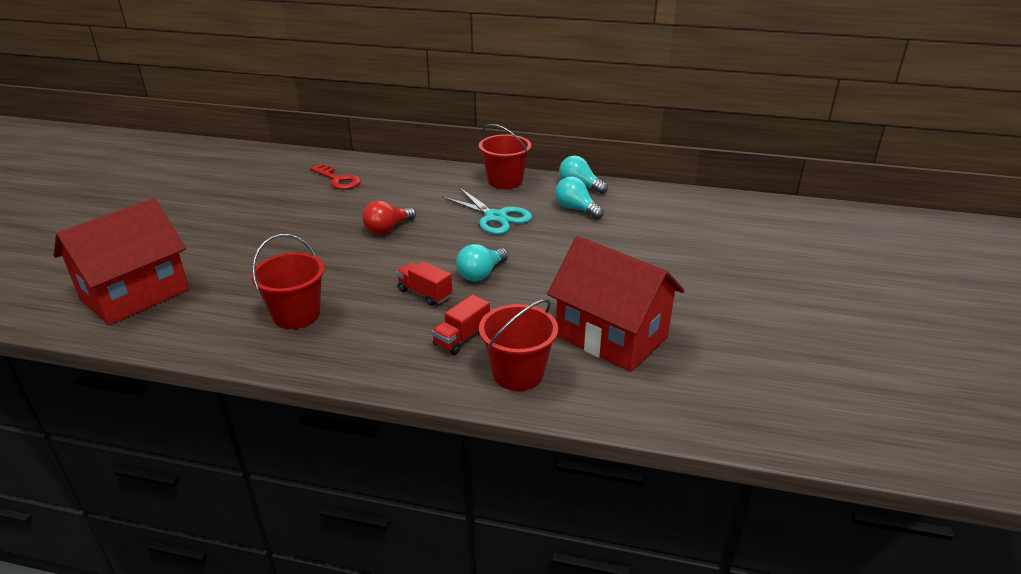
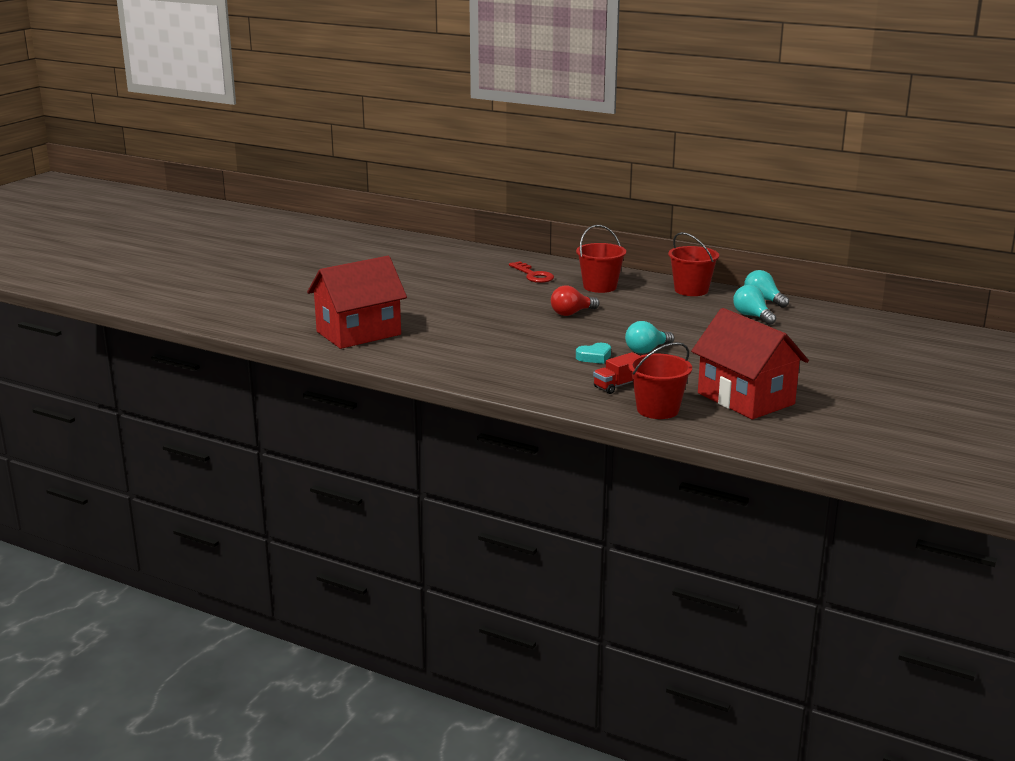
camera: 15 degrees right, 10 degrees down
red bucket [251,234,324,329] -> red bucket moved to [576,225,626,293]
red truck [396,261,452,306] -> turquoise heart [576,343,611,364]
turquoise scissors [442,188,532,234] -> none

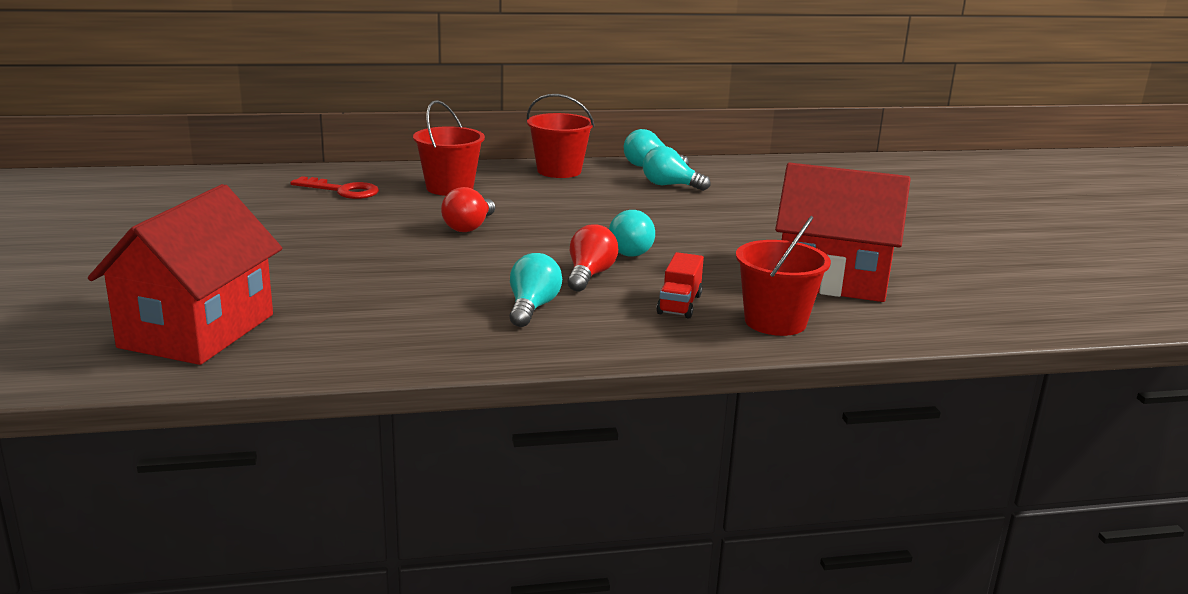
camera: 40 degrees left, 0 degrees up
turquoise heart [576,343,611,364] -> red light bulb [568,224,618,291]
none -> turquoise light bulb [509,253,562,327]

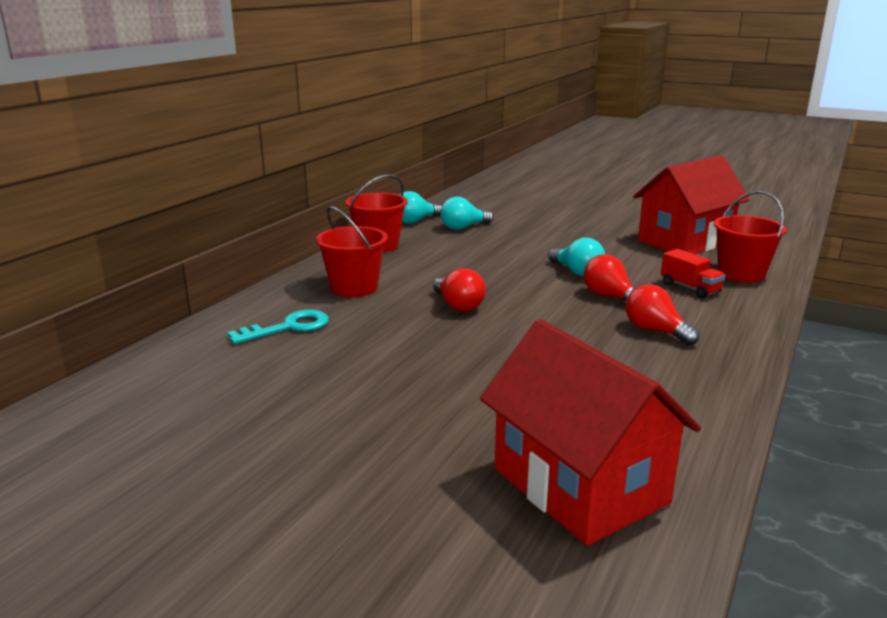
camera: 50 degrees left, 0 degrees up
red key [290,176,379,199] -> turquoise key [227,310,329,344]
turquoise light bulb [509,253,562,327] -> red light bulb [625,284,700,345]

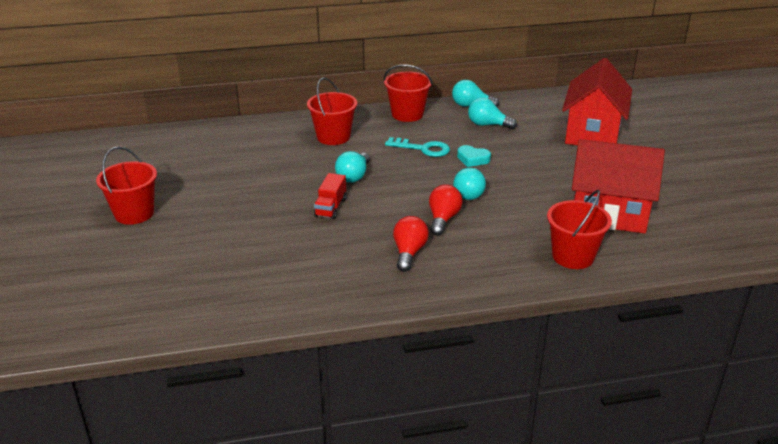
camera: 50 degrees right, 10 degrees up
turquoise key [227,310,329,344] -> turquoise key moved to [385,137,450,157]
red light bulb [433,268,486,312] -> turquoise light bulb [335,151,370,183]
red house [480,319,701,546] -> red house moved to [562,58,632,145]
red truck [661,249,726,298] -> red truck moved to [314,173,346,219]
none -> red bucket [96,146,157,225]
none -> turquoise heart [457,145,491,167]

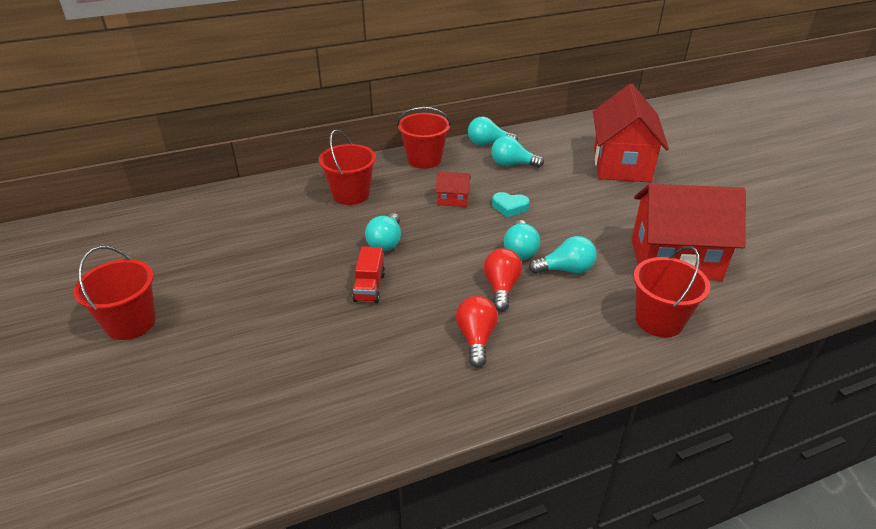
camera: 10 degrees left, 5 degrees up
turquoise key [385,137,450,157] -> red house [436,172,471,207]
none -> turquoise light bulb [529,236,597,274]

